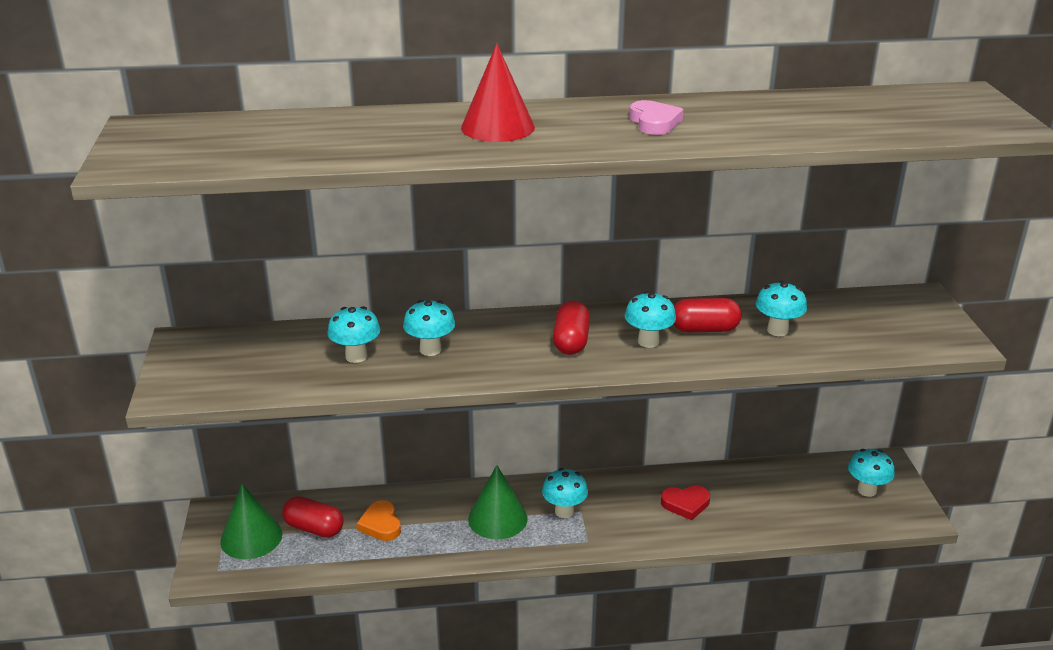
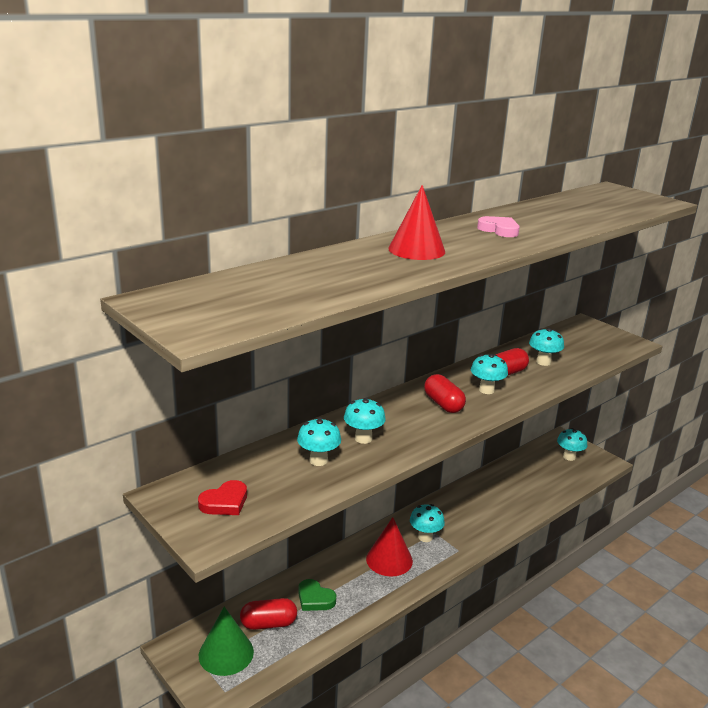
camera: 35 degrees left, 5 degrees down
orange heart [356,500,401,541] -> green heart [298,579,336,611]
green cone [468,465,527,539] -> red cone [366,517,413,577]
red heart [661,486,710,520] -> red heart moved to [198,480,247,515]

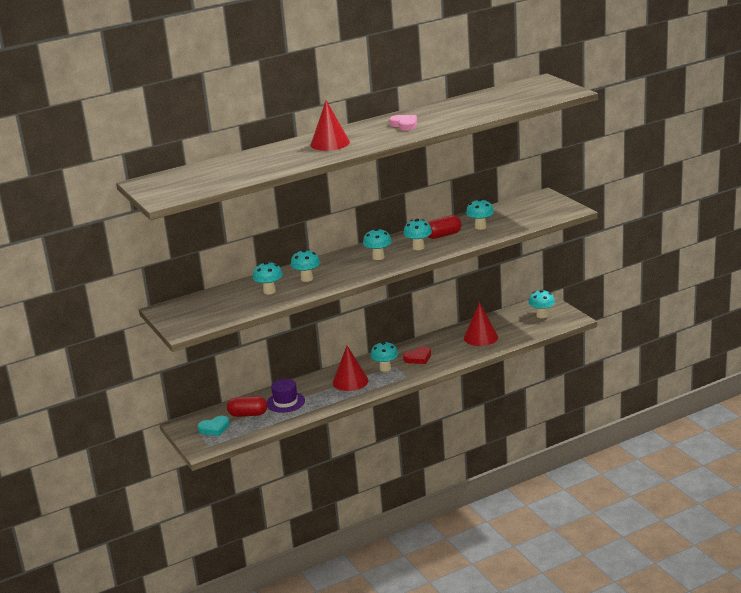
camera: 15 degrees right, 0 degrees up
red heart [198,480,247,515] -> red heart moved to [403,346,431,364]
green cone [199,607,254,676] -> turquoise heart [198,416,230,436]
green heart [298,579,336,611] -> purple hat [267,379,305,413]
red capsule [424,374,466,413] -> turquoise mushroom [363,228,392,260]
none -> red cone [464,302,498,346]

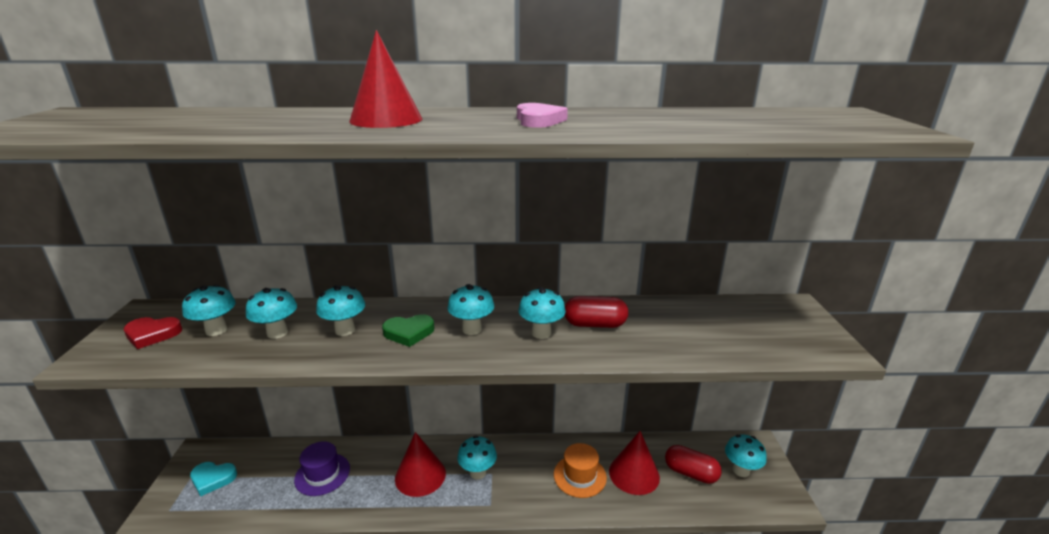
camera: 25 degrees right, 0 degrees up
red capsule [227,396,267,417] -> red capsule moved to [665,445,722,484]
red heart [403,346,431,364] -> red heart moved to [124,317,182,349]
turquoise mushroom [466,199,494,230] -> turquoise mushroom moved to [182,285,236,336]
none -> green heart [382,314,434,347]
none -> orange hat [554,443,607,498]

